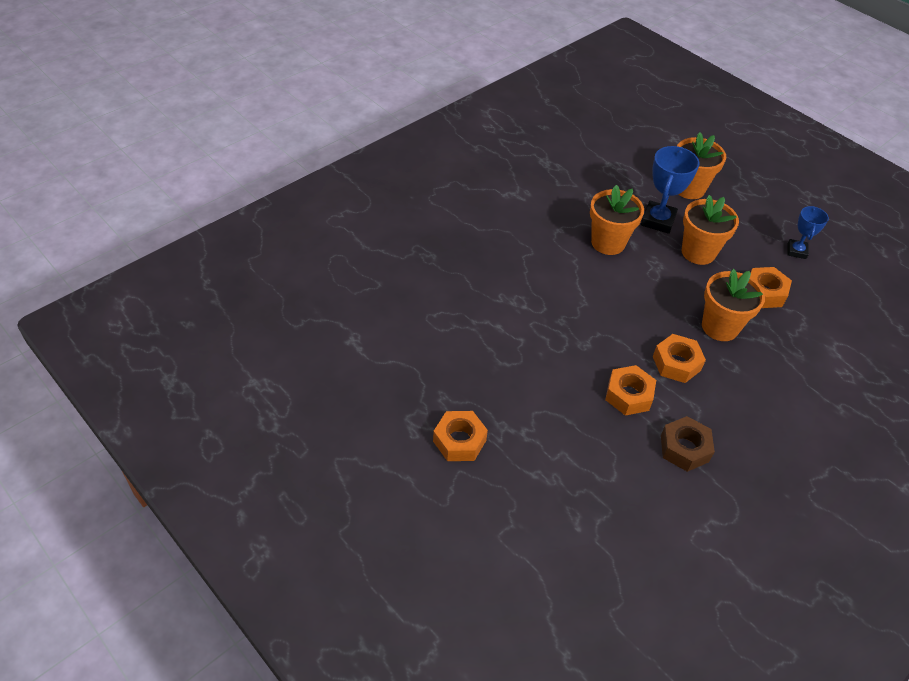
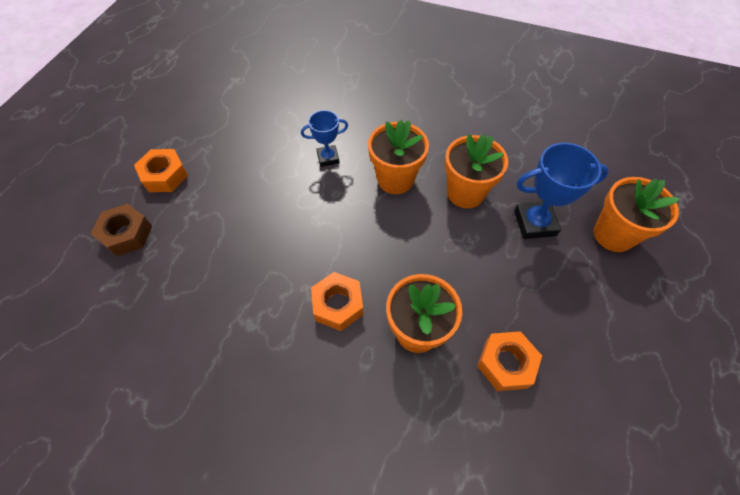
camera: 65 degrees right, 10 degrees up
orange nut [605,365,656,416] -> none
brown nut [661,416,715,472] -> brown nut moved to [91,204,152,256]
orange flower pot [681,195,739,265] -> orange flower pot moved to [368,120,429,194]
blue trophy [788,206,829,259] -> blue trophy moved to [301,110,348,167]

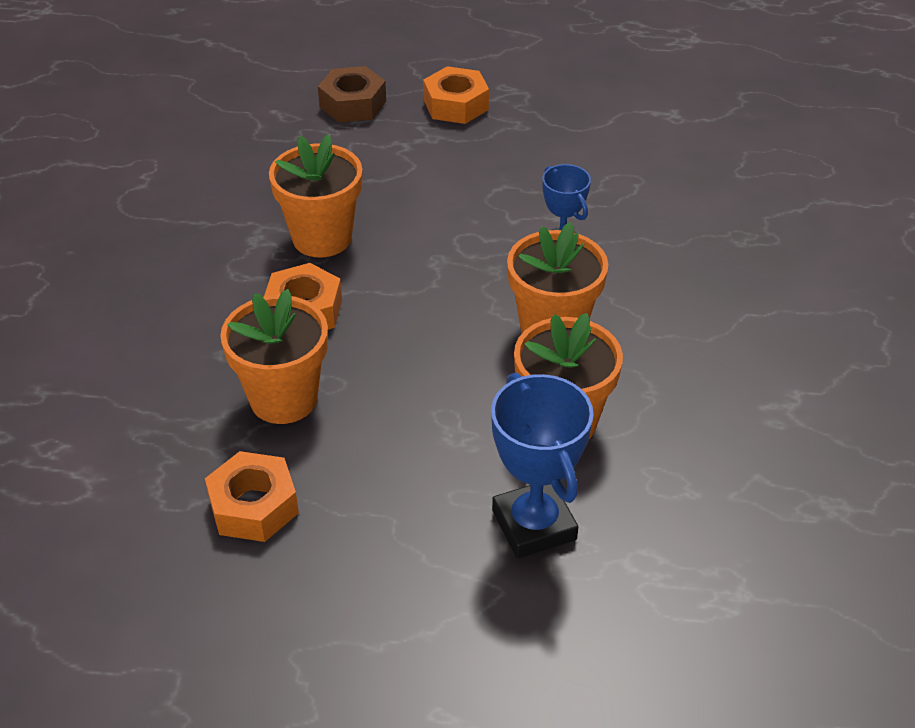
camera: 75 degrees right, 15 degrees down
orange flower pot [593,177,680,252] -> orange flower pot moved to [269,134,362,258]

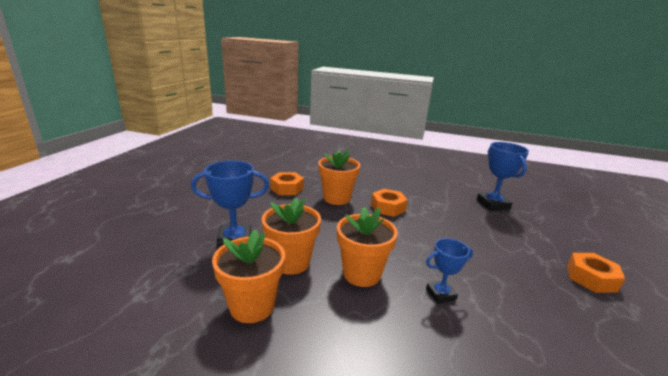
camera: 100 degrees right, 20 degrees down
orange flower pot [269,134,362,258] -> orange flower pot moved to [212,229,285,323]
brown nut [318,66,386,122] -> none
none -> blue trophy [477,142,529,211]

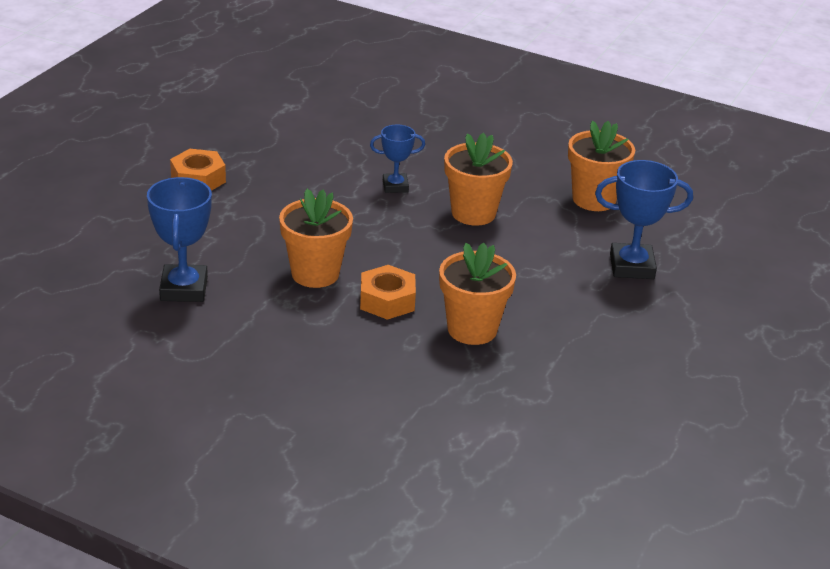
camera: 170 degrees left, 10 degrees up
orange flower pot [262,198,321,275] -> orange flower pot moved to [279,189,353,288]
orange nut [270,172,304,195] -> none

